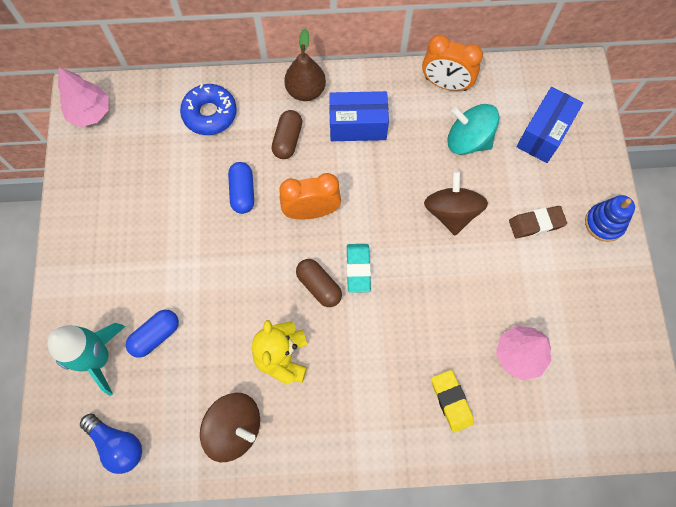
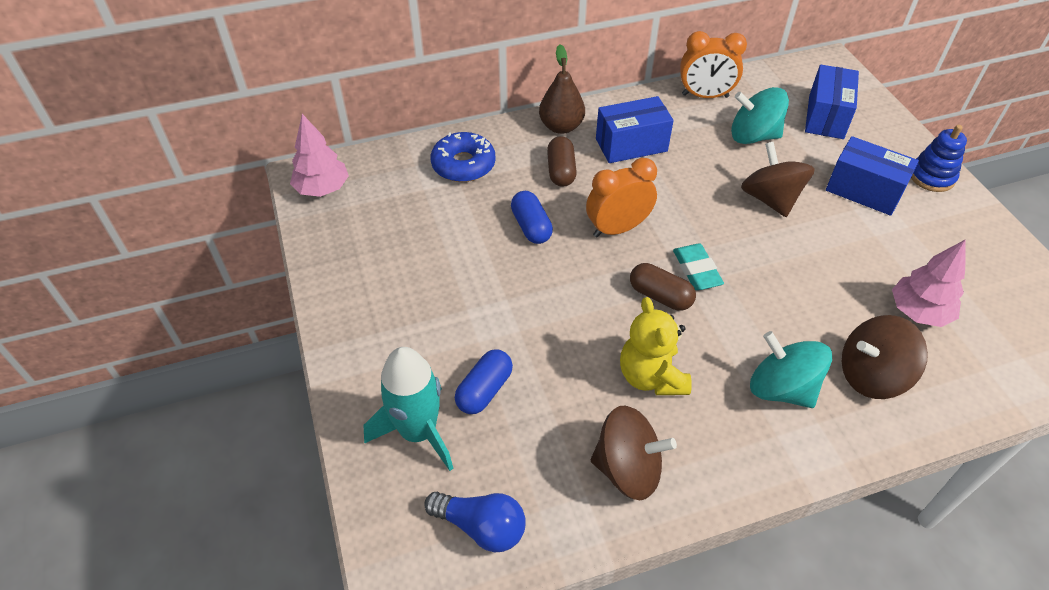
camera: 15 degrees left, 20 degrees down
yellow eraser [431,370,474,433] -> brown spinning top [842,315,928,399]
brown eraser [509,206,567,238] -> blue box [826,136,919,216]
none -> turquoise spinning top [750,331,832,408]

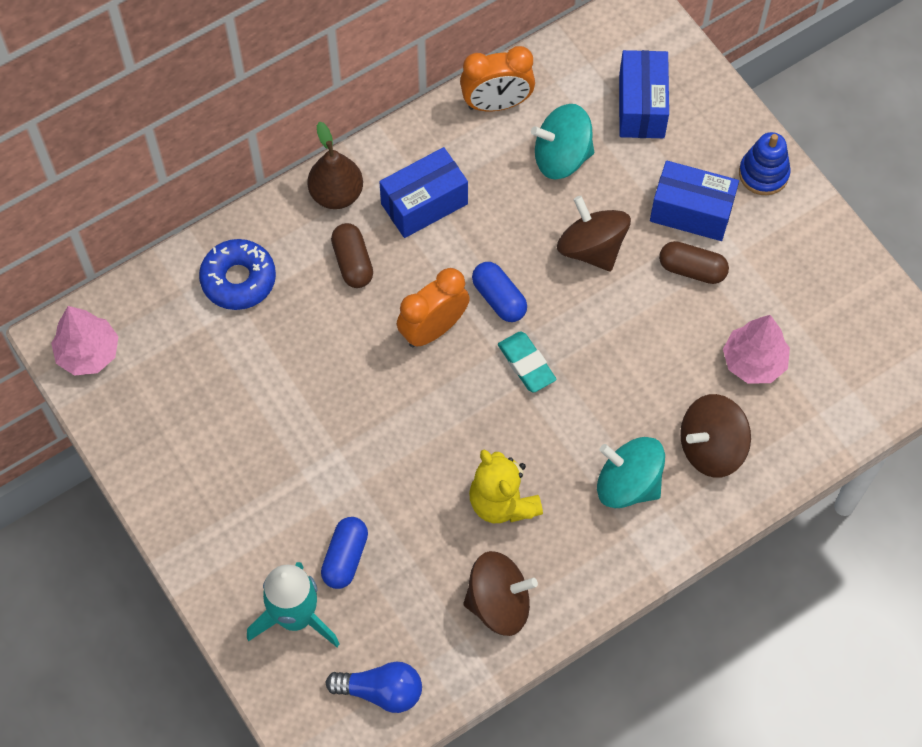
camera: 15 degrees left, 15 degrees up
blue capsule [511,191,553,244] -> blue capsule moved to [472,262,527,322]
brown capsule [630,263,696,311] -> brown capsule moved to [659,241,729,284]

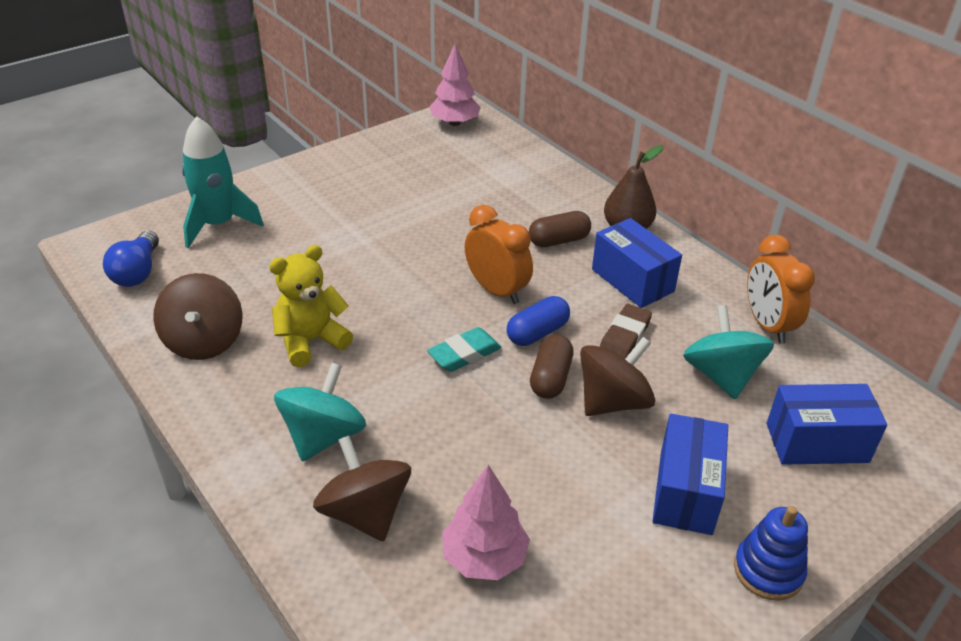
camera: 85 degrees right, 25 degrees down
blue donut [199,239,276,310] -> none
blue capsule [321,517,368,589] -> none
brown capsule [659,241,729,284] -> brown capsule moved to [530,334,573,399]
none -> brown eraser [600,304,652,359]

